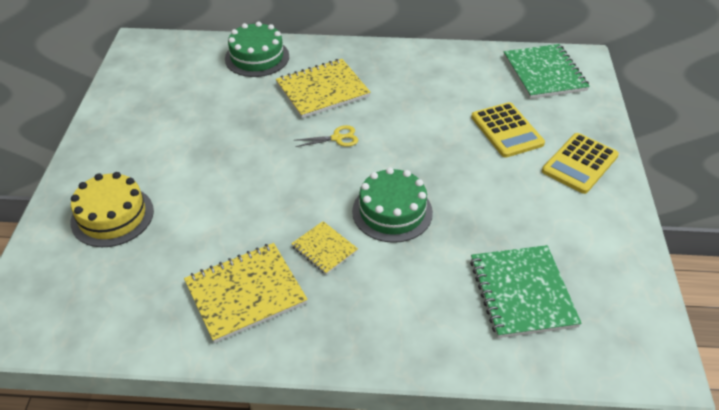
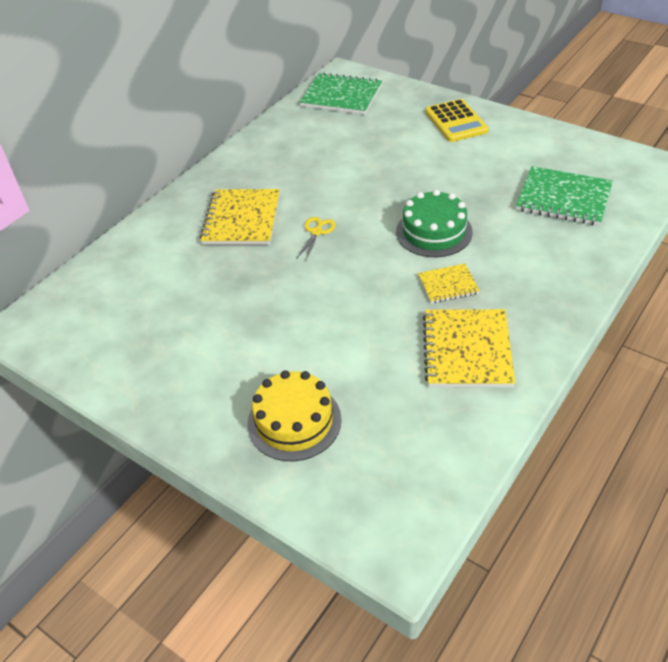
camera: 55 degrees left, 0 degrees up
green cake [225,21,289,77] -> none
yellow calculator [471,102,545,158] -> none

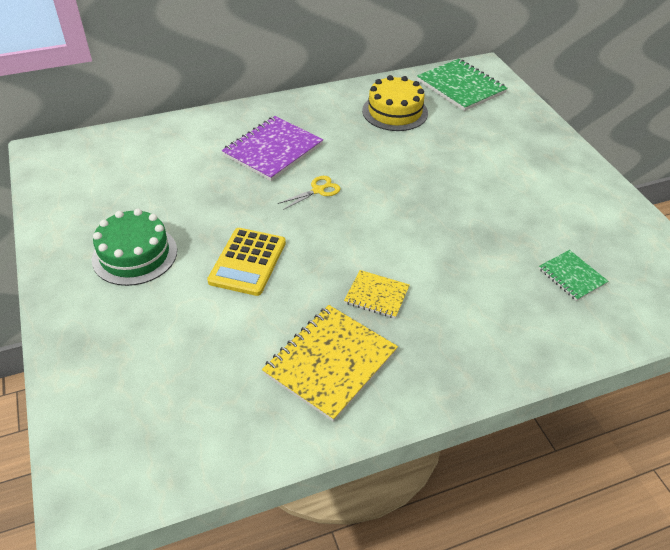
camera: 30 degrees right, 0 degrees up
yellow notebook [200,189,280,245] -> purple notebook [222,116,323,181]
yellow cake [247,370,342,461] -> yellow cake moved to [362,75,428,131]
green cake [396,189,473,257] -> green cake moved to [92,209,177,286]
yellow calculator [425,99,489,142] -> yellow calculator moved to [207,228,286,296]
green notebook [516,166,613,226] -> green notebook [539,250,609,301], size x0.55

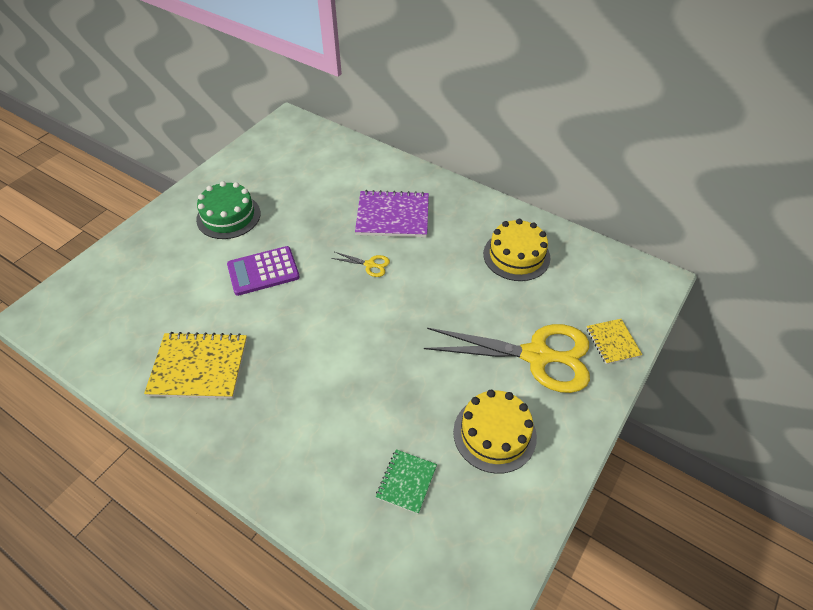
camera: 55 degrees right, 5 degrees up
yellow calculator [207,228,286,296] -> purple calculator [227,246,300,296]
yellow notebook [344,270,410,319] -> yellow notebook moved to [586,319,643,364]
green notebook [417,59,508,111] -> none
none -> yellow scissors [424,324,590,393]
none -> yellow cake [453,390,537,474]

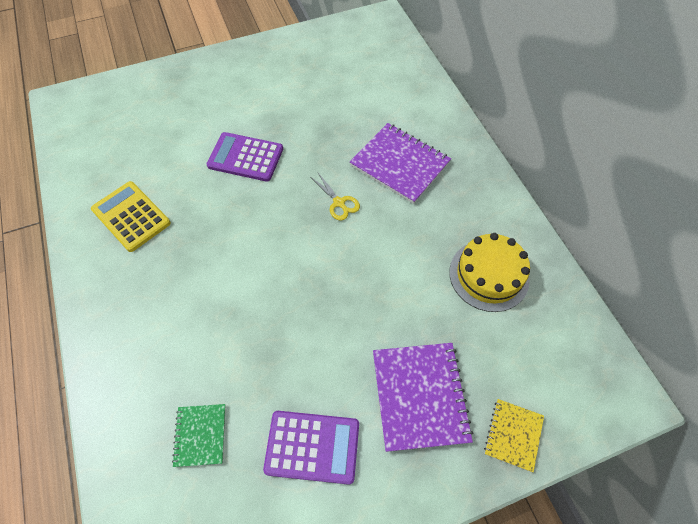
camera: 35 degrees right, 10 degrees up
yellow notebook [144,332,247,399] -> yellow calculator [91,181,171,252]
green cake [196,181,261,239] -> none
green notebook [376,449,437,514] -> green notebook turned 60 degrees counterclockwise [172,404,226,467]
yellow scissors [424,324,590,393] -> purple notebook [373,343,473,452]
yellow cake [453,390,537,474] -> purple calculator [263,411,359,485]

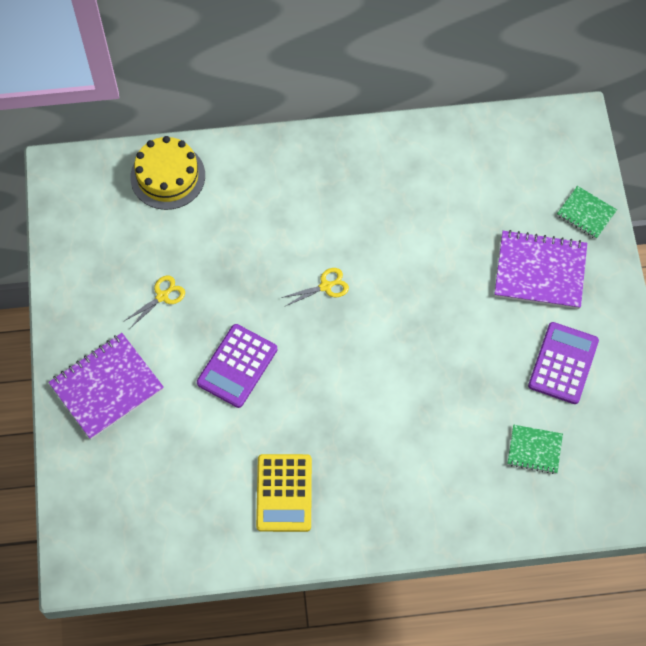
camera: 75 degrees left, 5 degrees up
yellow calculator [91,181,171,252] -> yellow calculator turned 60 degrees counterclockwise [256,454,312,532]
purple notebook [350,123,451,204] -> purple notebook moved to [48,333,164,439]
yellow cake [449,233,530,312] -> yellow cake moved to [130,136,205,210]
yellow notebook [484,399,544,472] -> green notebook [557,186,617,239]
none -> yellow scissors [123,276,185,328]

